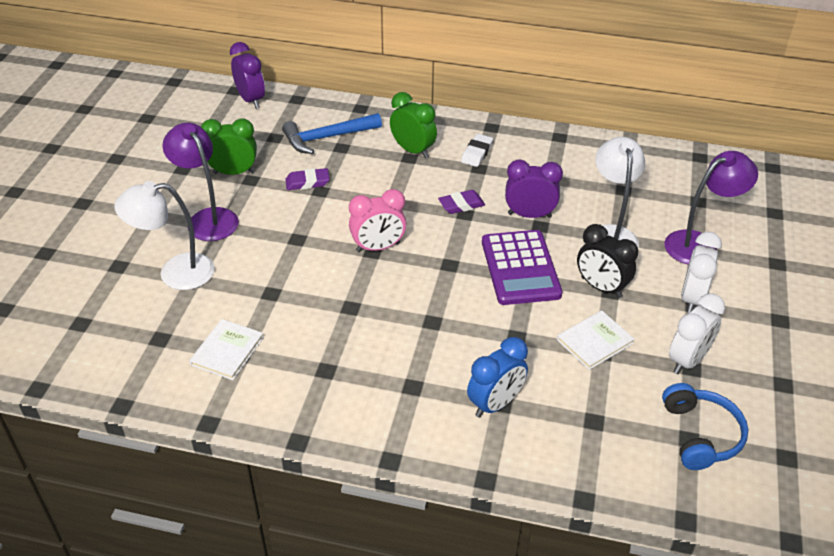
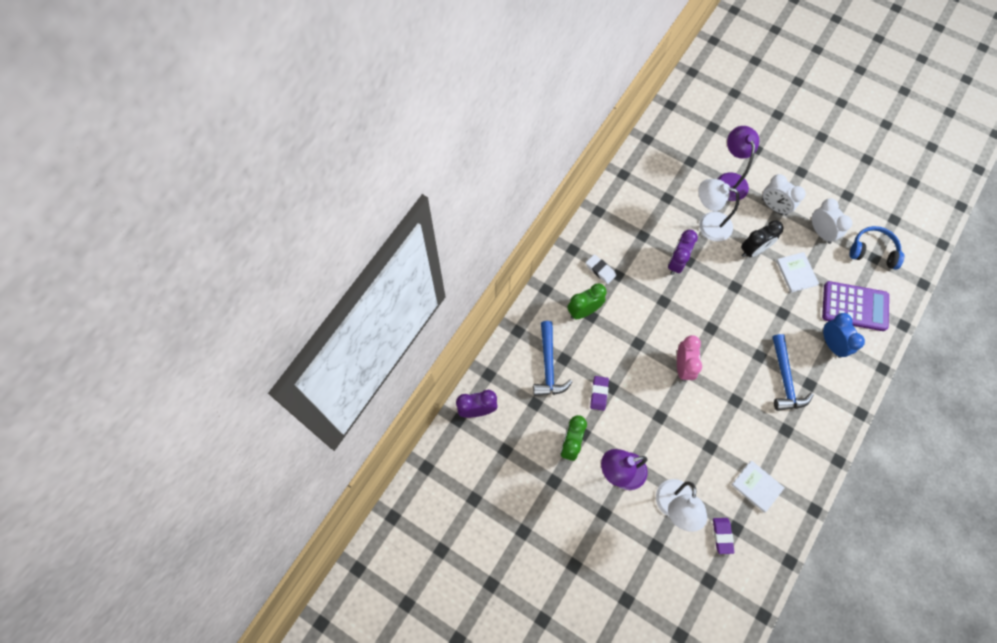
camera: 70 degrees left, 25 degrees up
purple eraser [438,190,485,214] -> purple eraser moved to [713,518,734,554]
purple calculator [482,230,562,305] -> purple calculator moved to [822,281,889,331]
none -> blue hammer [772,334,814,411]

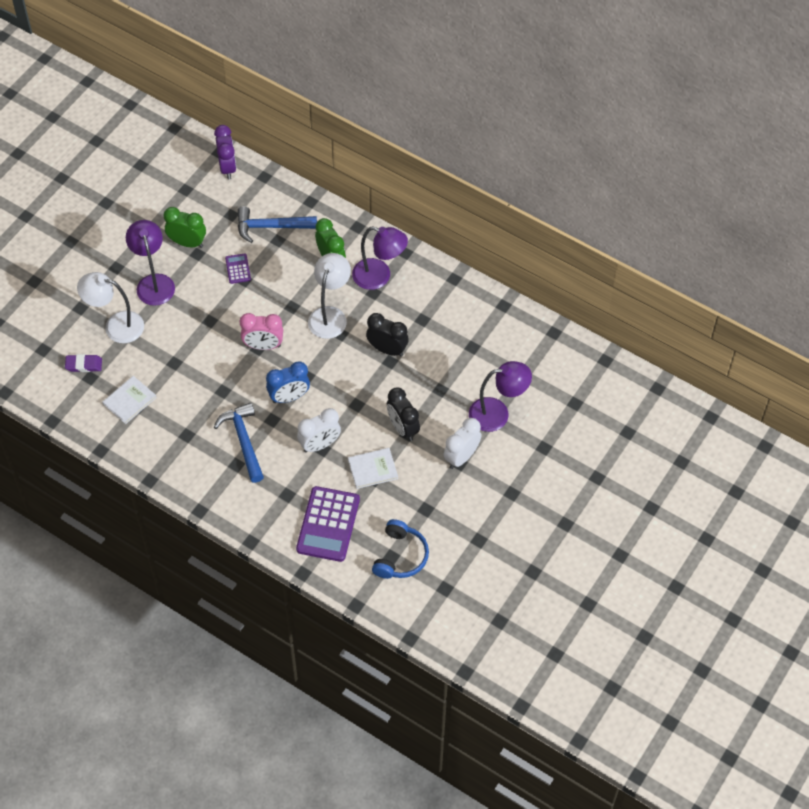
camera: 90 degrees right, 10 degrees down
white eraser [586,254,616,284] -> purple lamp [352,227,408,290]
purple eraser [590,376,609,411] -> purple calculator [225,253,251,284]
purple clock [668,230,698,275] -> black clock [366,313,409,356]
white lamp [698,179,740,241] -> white lamp moved to [308,253,351,339]
blue hammer [772,334,814,411] -> blue hammer turned 75 degrees clockwise [214,403,264,483]
white clock [812,198,852,244] -> white clock moved to [297,408,341,453]
blue clock [823,313,865,358] -> blue clock moved to [266,361,310,403]

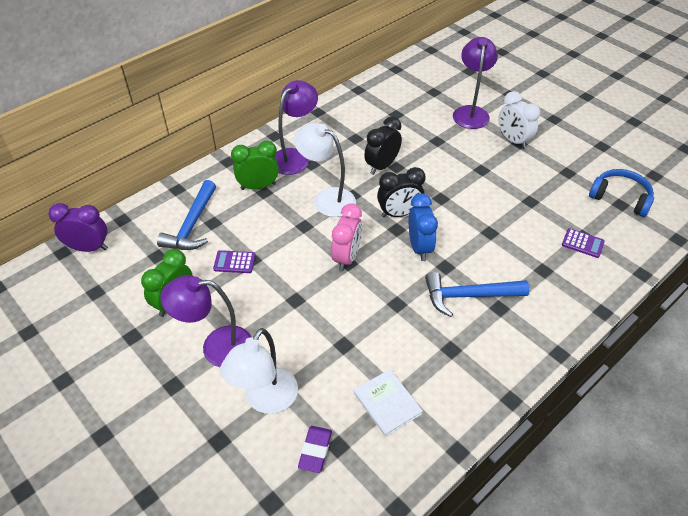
camera: 75 degrees left, 10 degrees down
purple calculator [296,486,360,562] -> purple calculator [562,228,605,258], size x0.47
white clock [297,408,341,453] -> none
white book [348,448,398,489] -> none
black clock [387,388,420,441] -> black clock moved to [377,167,425,218]

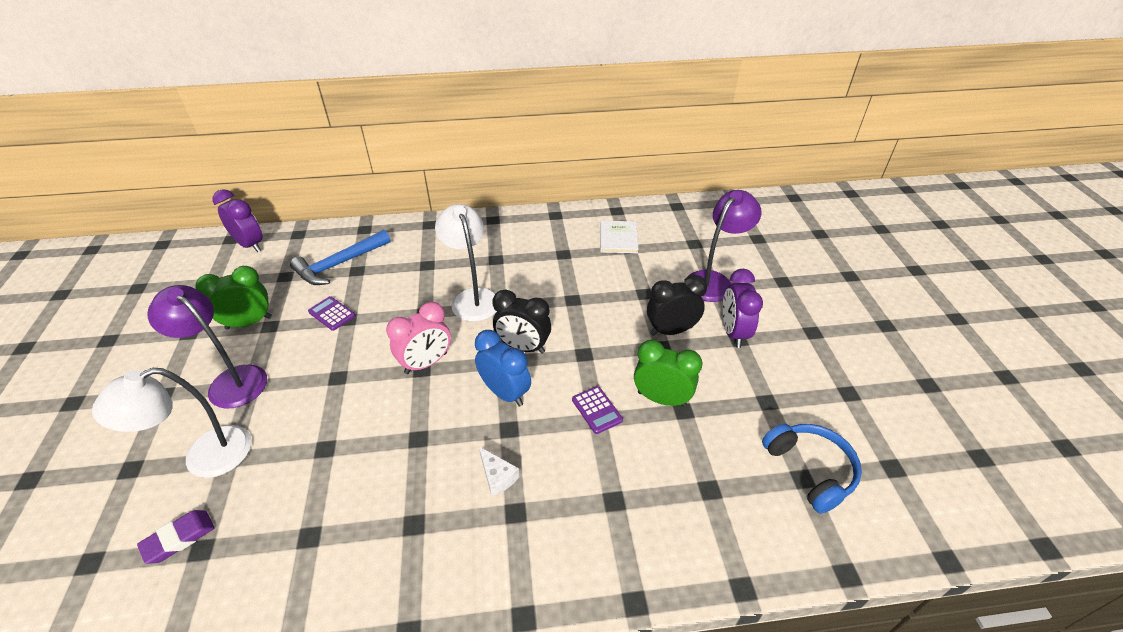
camera: 35 degrees right, 5 degrees down
green clock [231,140,279,190] -> green clock moved to [634,340,702,407]
purple lamp [275,80,318,175] -> none
white book [354,369,423,437] -> white book moved to [600,221,638,254]
black clock [364,116,402,175] -> black clock moved to [647,275,707,336]
blue clock [409,193,438,261] -> blue clock turned 75 degrees counterclockwise [475,330,531,407]
blue hammer [425,272,529,317] -> white cheese [479,447,519,496]
white clock [498,91,540,149] -> purple clock [722,269,763,348]
purple calculator [562,228,605,258] -> purple calculator moved to [572,386,623,434]

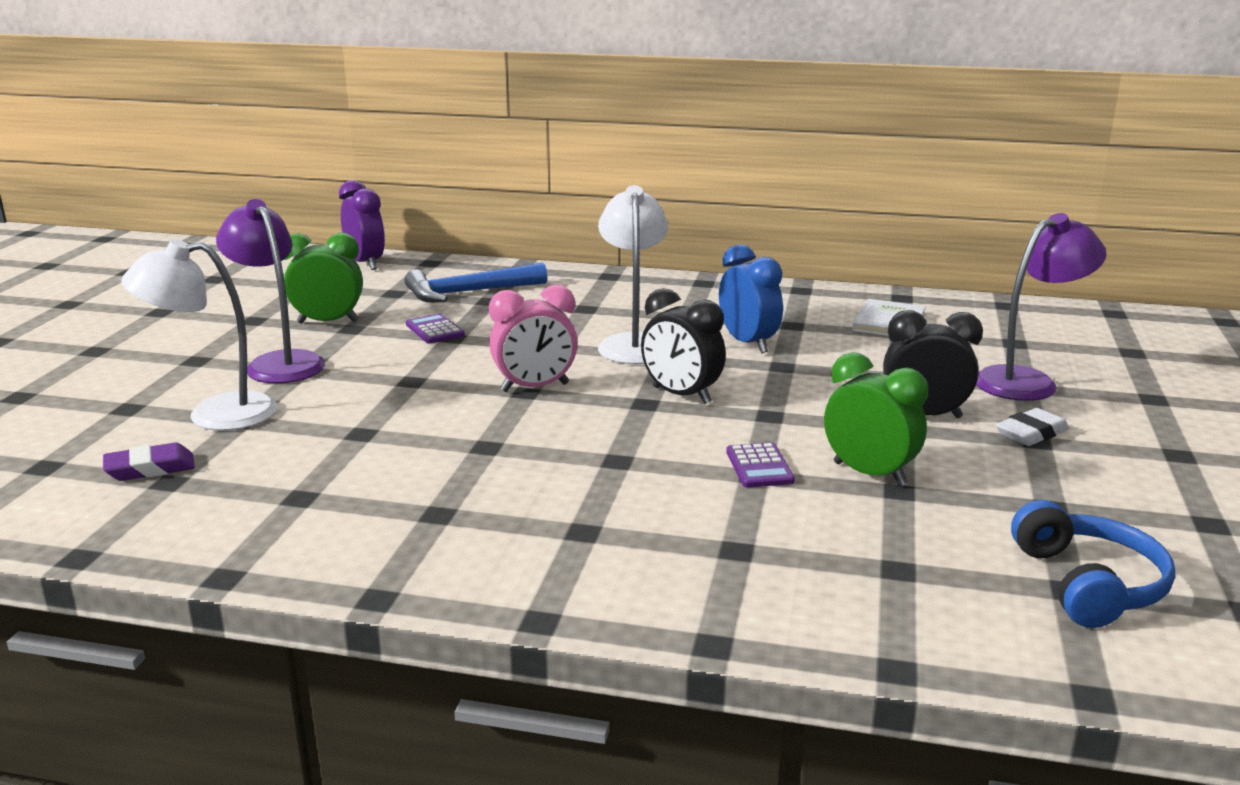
camera: 20 degrees right, 20 degrees down
blue clock [475,330,531,407] -> blue clock moved to [719,244,783,353]
white cheese [479,447,519,496] -> none
purple clock [722,269,763,348] -> white eraser [996,408,1069,446]

